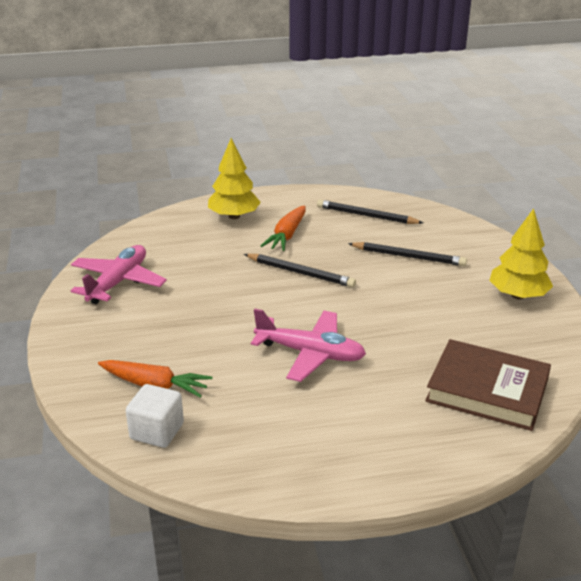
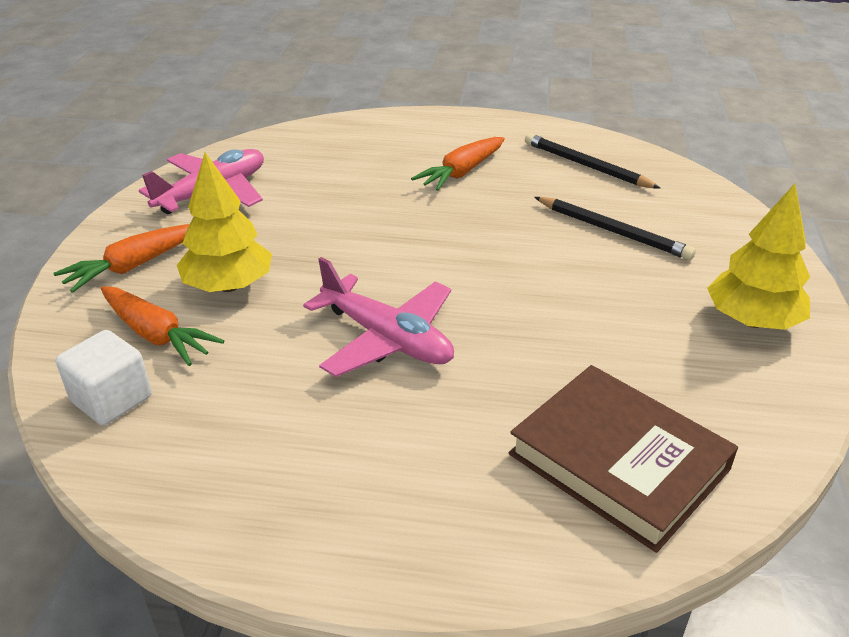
camera: 20 degrees right, 5 degrees up
yellow tree [208,138,261,219] -> yellow tree moved to [177,152,272,292]
black pencil [244,254,356,288] -> none
none -> orange carrot [54,224,190,293]

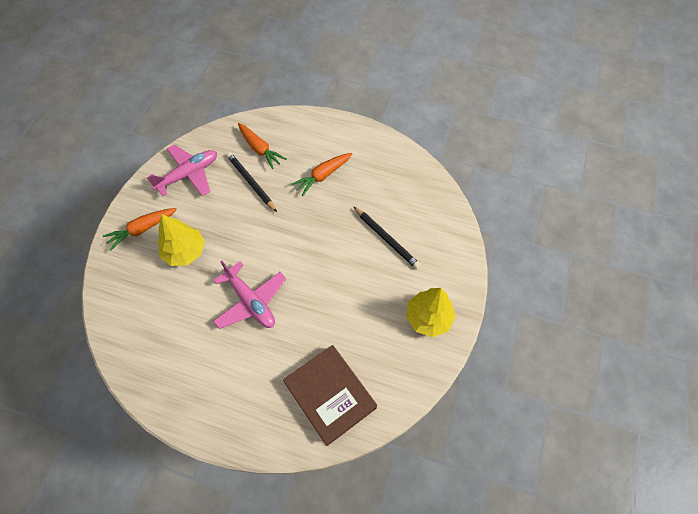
camera: 10 degrees right, 25 degrees up
white cube [56,330,152,425] -> none
orange carrot [101,286,224,366] -> orange carrot moved to [238,123,287,169]
black pencil [525,133,661,189] -> black pencil moved to [226,152,277,212]

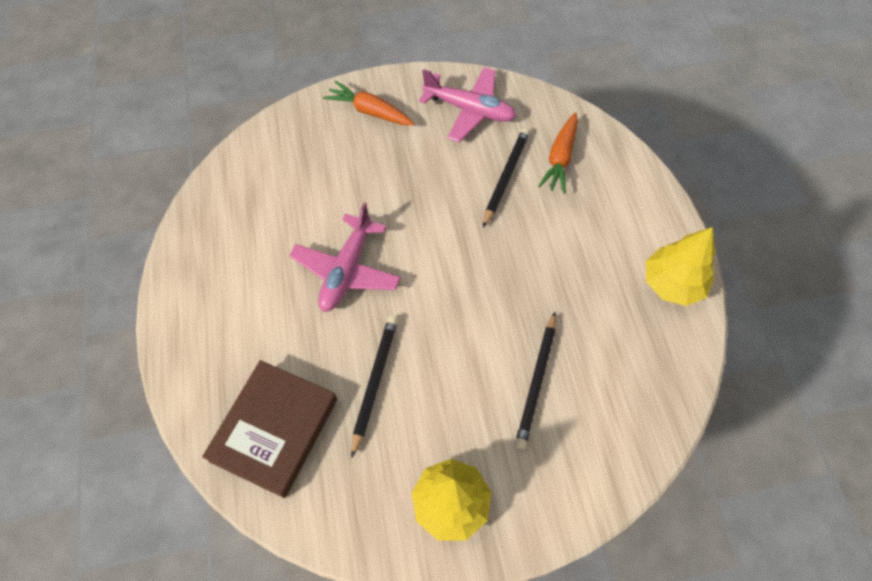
camera: 60 degrees right, 0 degrees up
yellow tree [158,214,205,266] -> yellow tree moved to [646,227,715,306]
orange carrot [291,153,352,196] -> none
none -> black pencil [351,316,398,458]

